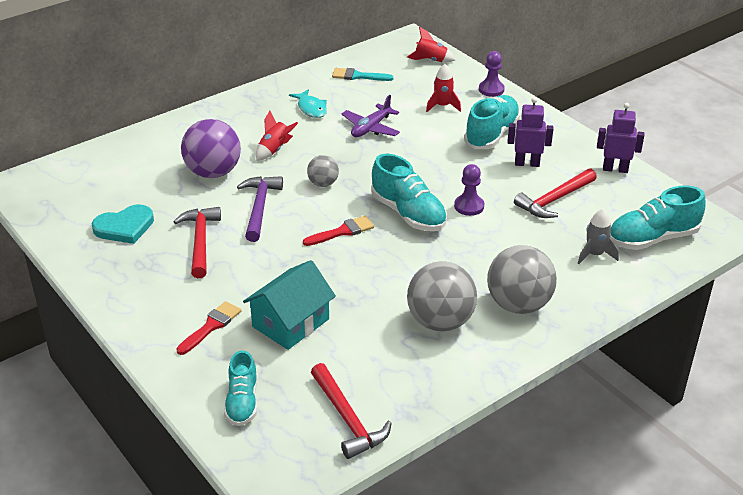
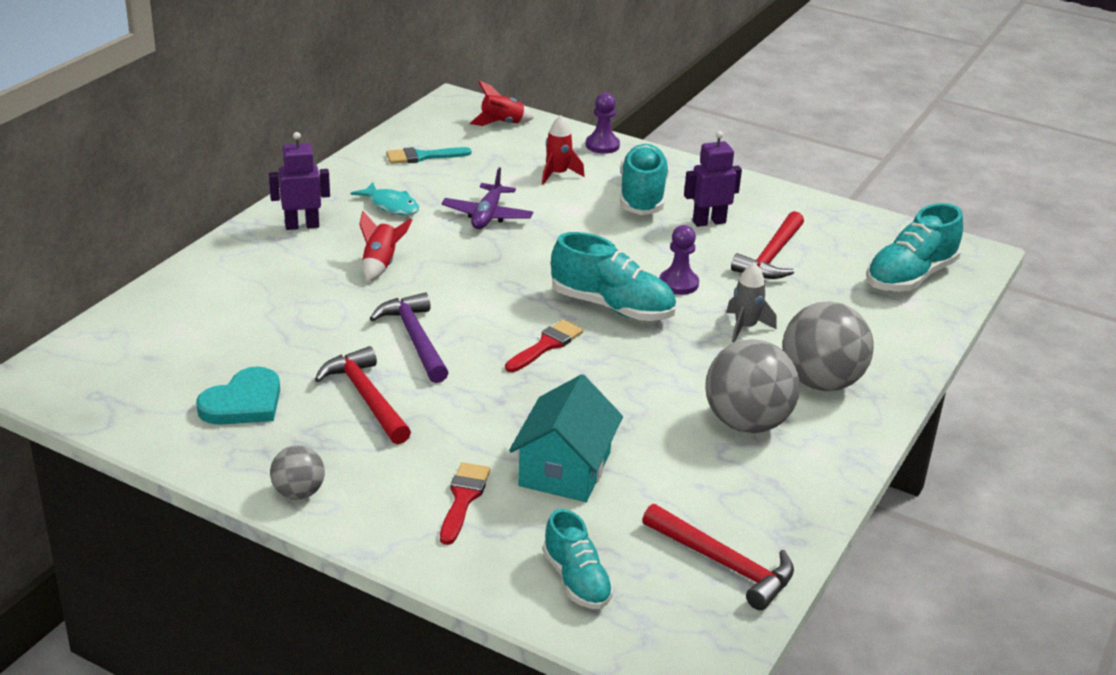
camera: 25 degrees left, 5 degrees down
purple ball [181,119,241,178] -> none
grey ball [307,155,339,187] -> grey ball moved to [270,445,325,500]
grey rocket [578,209,619,264] -> grey rocket moved to [726,262,777,343]
purple robot [597,103,644,173] -> purple robot moved to [269,132,330,230]

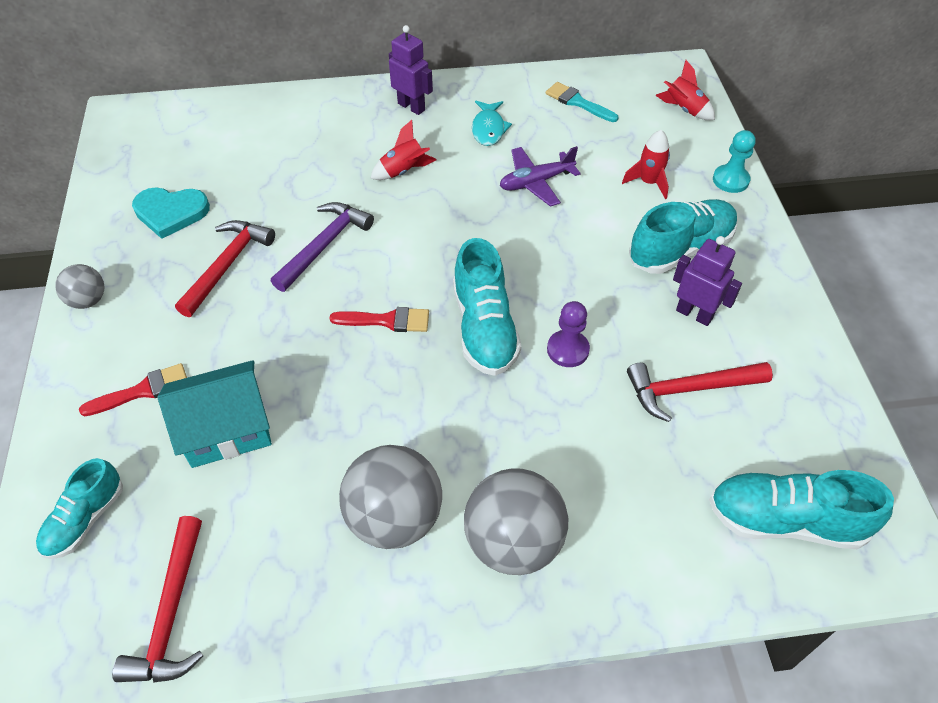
camera: 55 degrees right, 20 degrees up
purple pawn [586,93,620,154] -> turquoise pawn [713,130,756,193]
grey rocket [726,262,777,343] -> none

